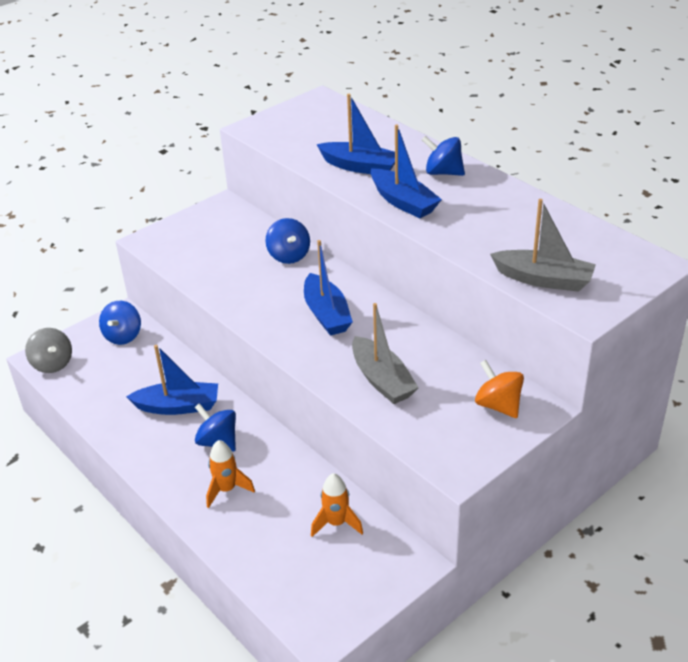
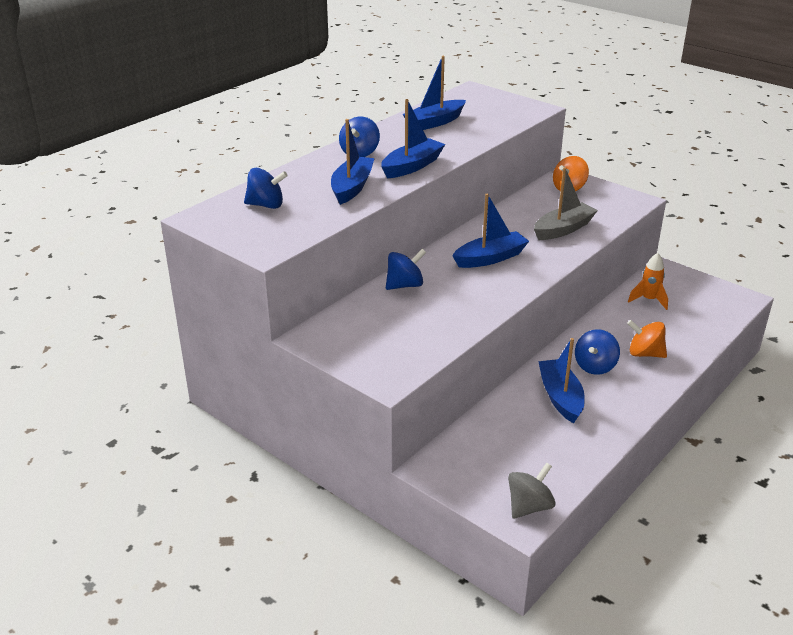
camera: 100 degrees left, 5 degrees down
blue spinning top [99,301,141,345] -> blue spinning top moved to [244,168,288,209]
orange rocket [206,440,255,508] -> orange spinning top [627,320,667,358]
grey boat [490,199,596,292] -> none
none -> blue boat [402,56,466,130]

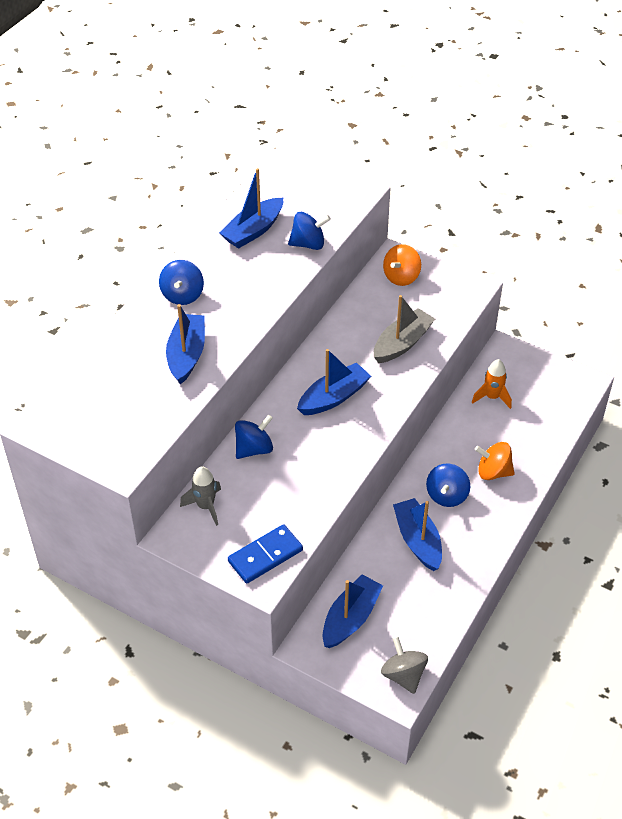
camera: 10 degrees left, 15 degrees up
blue spinning top [244,168,288,209] -> blue spinning top moved to [288,212,331,250]
blue boat [381,99,445,178] -> blue boat moved to [323,574,383,648]
grey spinning top [508,463,556,519] -> grey spinning top turned 60 degrees counterclockwise [381,637,428,694]
none -> grey rocket [180,466,221,526]
none -> blue domino [228,524,303,584]

